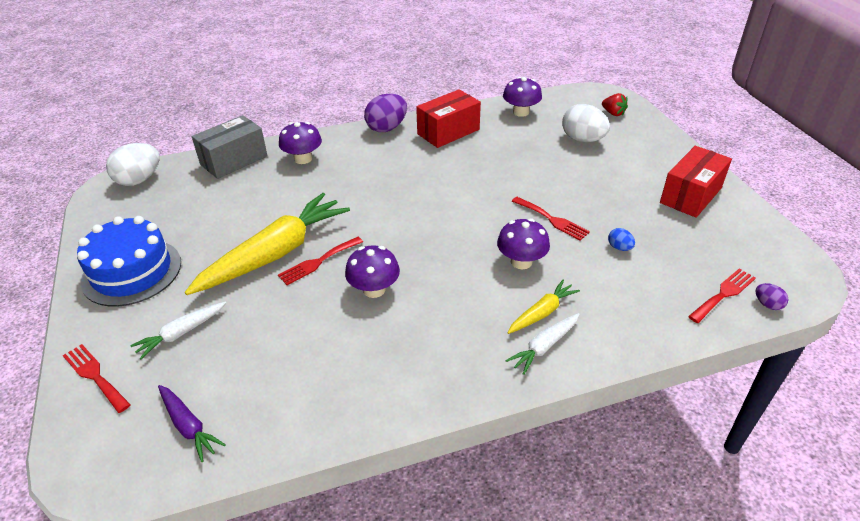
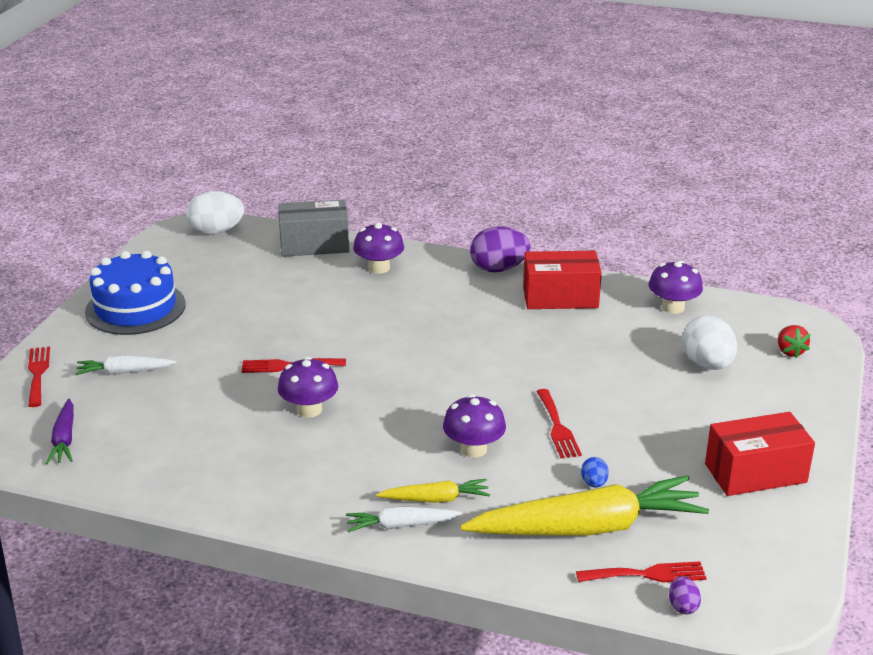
camera: 35 degrees right, 10 degrees down
yellow carrot [185,193,350,295] -> yellow carrot moved to [460,475,709,536]

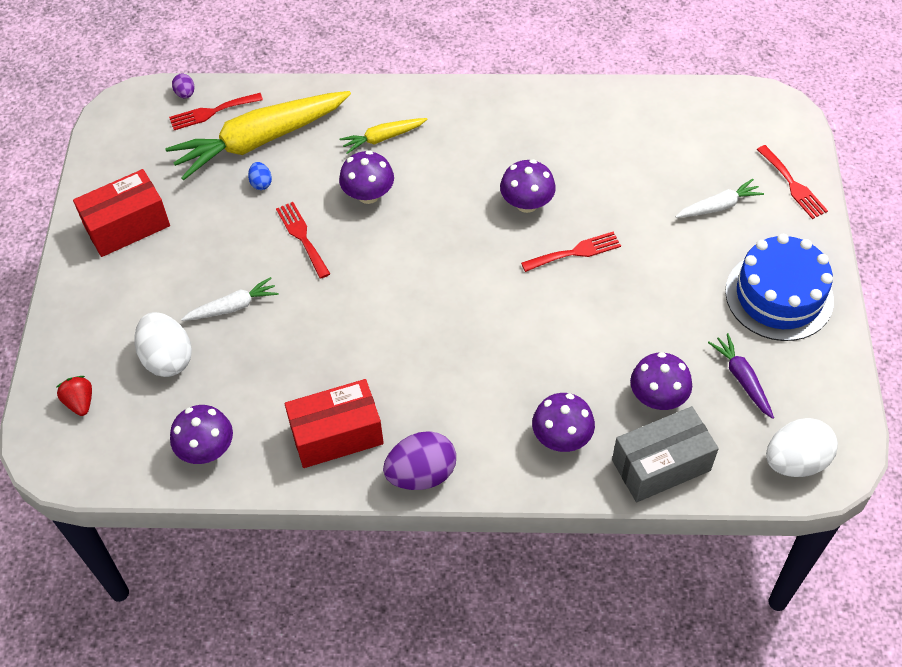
camera: 165 degrees right, 25 degrees up
purple carrot [46,399,74,464] -> purple carrot moved to [708,333,774,419]
white carrot [346,506,462,532] -> white carrot moved to [181,277,279,321]
none -> purple mushroom [630,352,692,410]

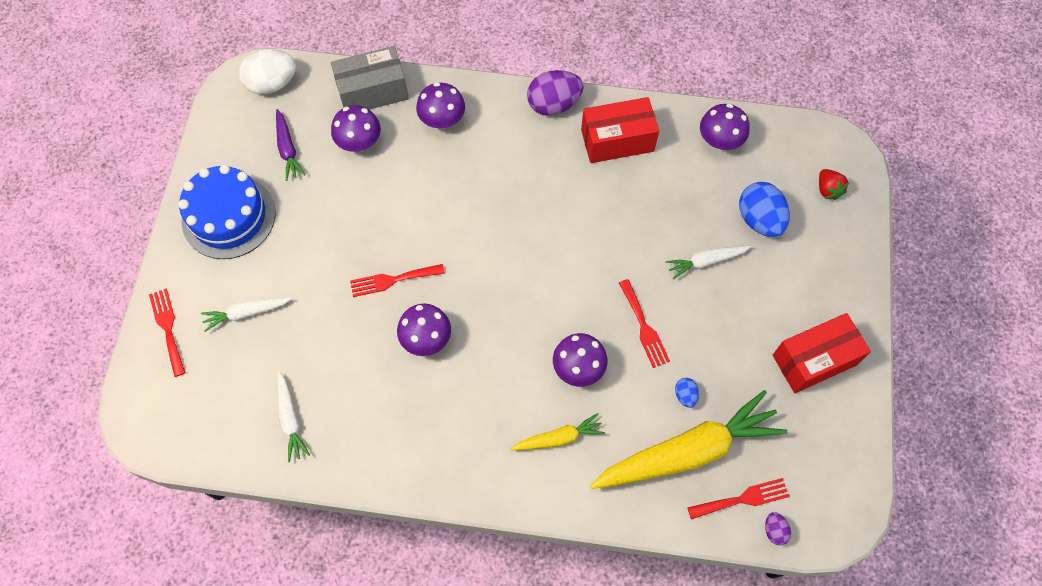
camera: 175 degrees left, 10 degrees up
white egg [134,312,192,377] -> blue egg [739,182,790,237]
none -> white carrot [277,372,310,462]

